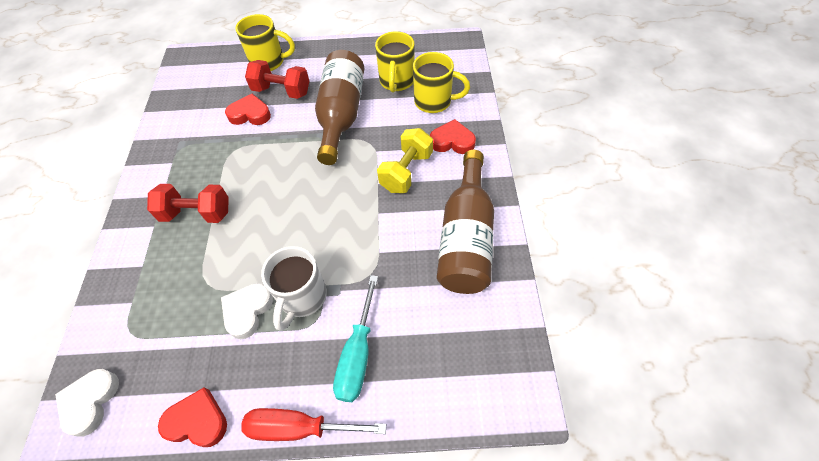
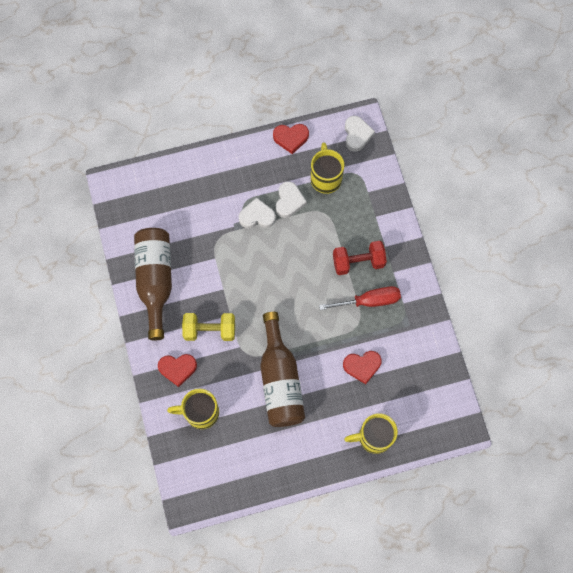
camera: 165 degrees right, 15 degrees up
red screwdriver [241,408,386,441] -> red screwdriver moved to [319,286,401,310]
red dumbbell [245,60,309,99] -> none
white mug [261,246,327,331] -> white heart [239,198,276,229]
turquoise screwdriver [333,275,378,402] -> none
yellow mug [375,31,414,93] -> yellow mug moved to [311,142,344,194]
yellow dumbbell [377,128,433,193] -> yellow dumbbell turned 75 degrees clockwise [182,313,235,341]

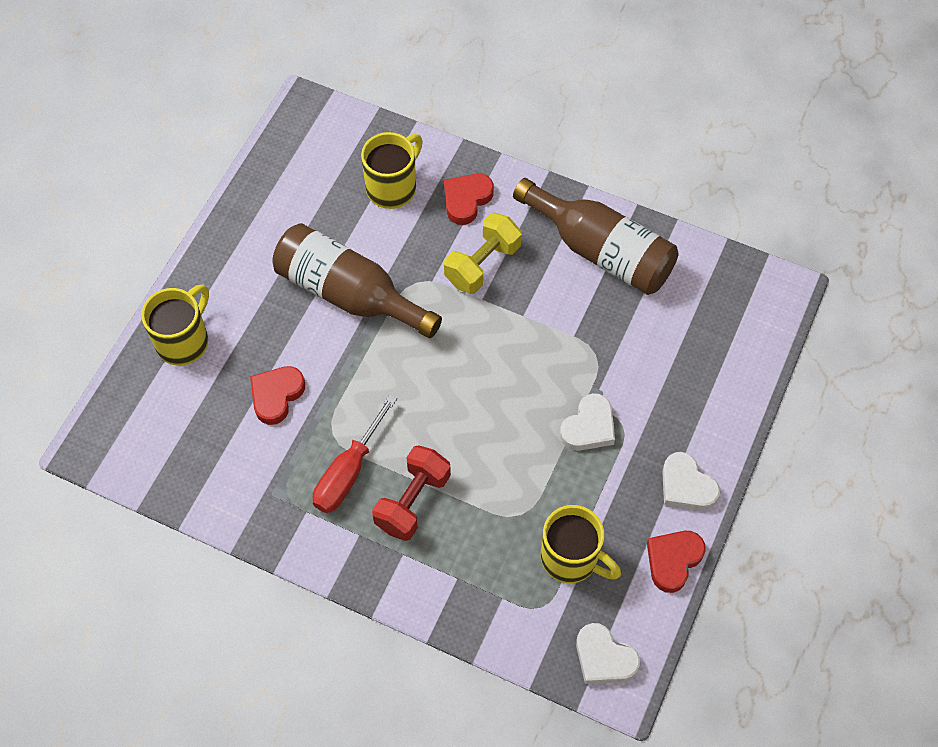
camera: 130 degrees right, 10 degrees down
white heart [276,181,307,218] -> white heart moved to [662,452,720,511]

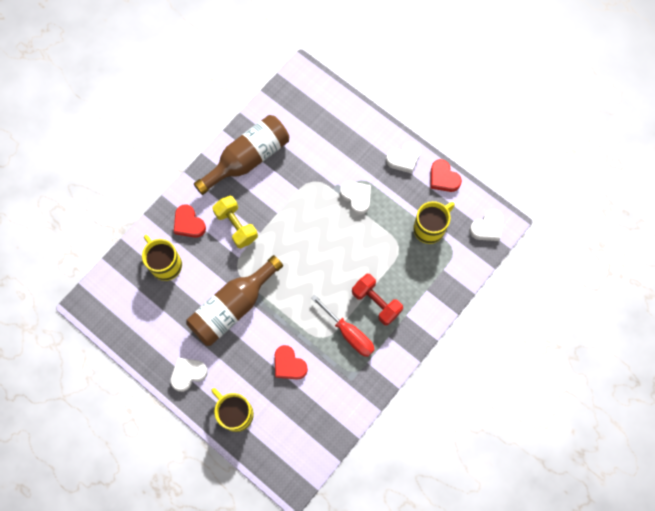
camera: 75 degrees left, 10 degrees up
none -> white heart [170,358,208,392]

